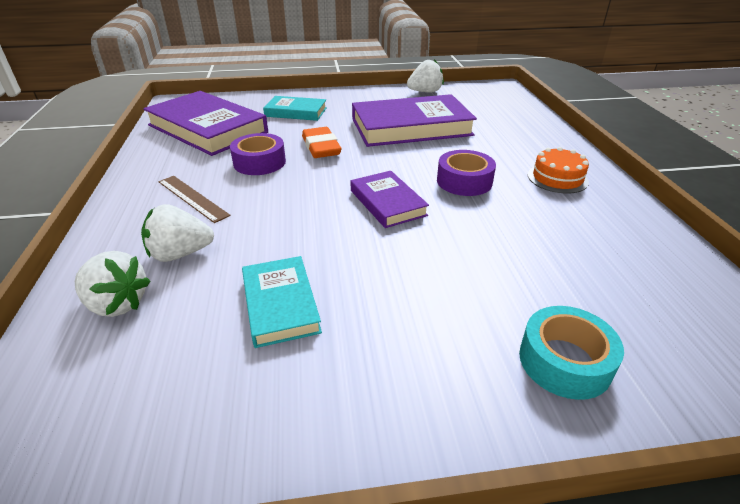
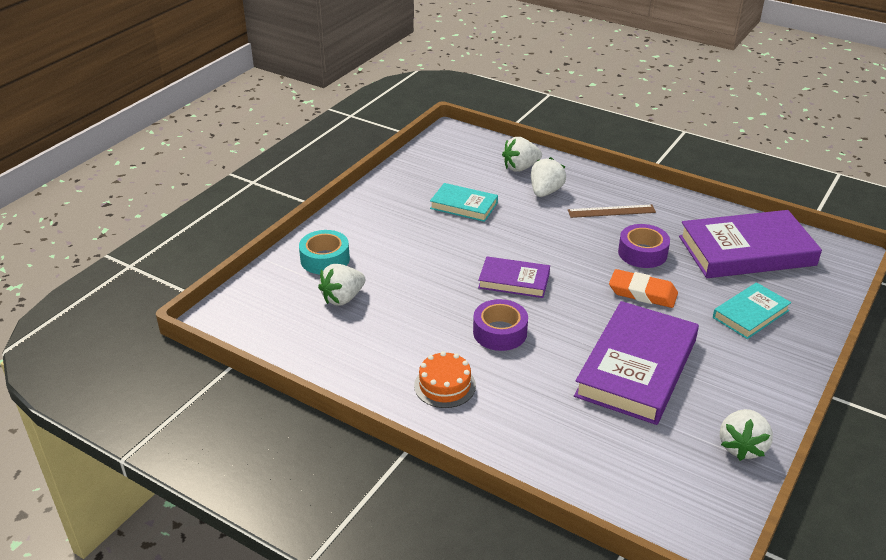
camera: 130 degrees right, 0 degrees up
none -> white strawberry [318,264,365,306]

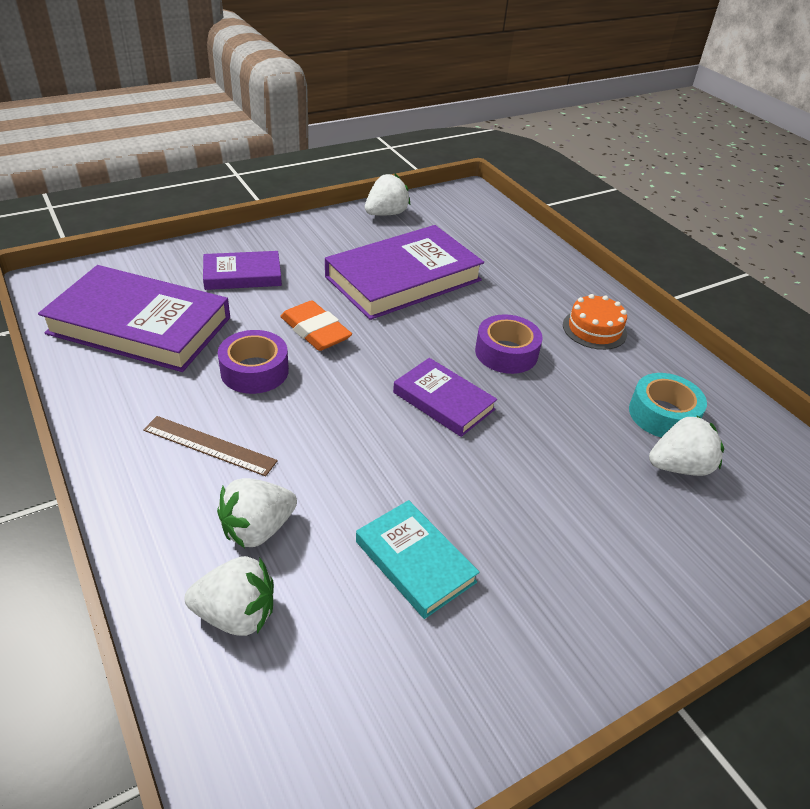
camera: 155 degrees left, 5 degrees up
turquoise tape [299,230,350,274] -> turquoise tape moved to [629,373,707,437]
turquoise book [713,282,791,339] -> purple book [203,251,282,290]

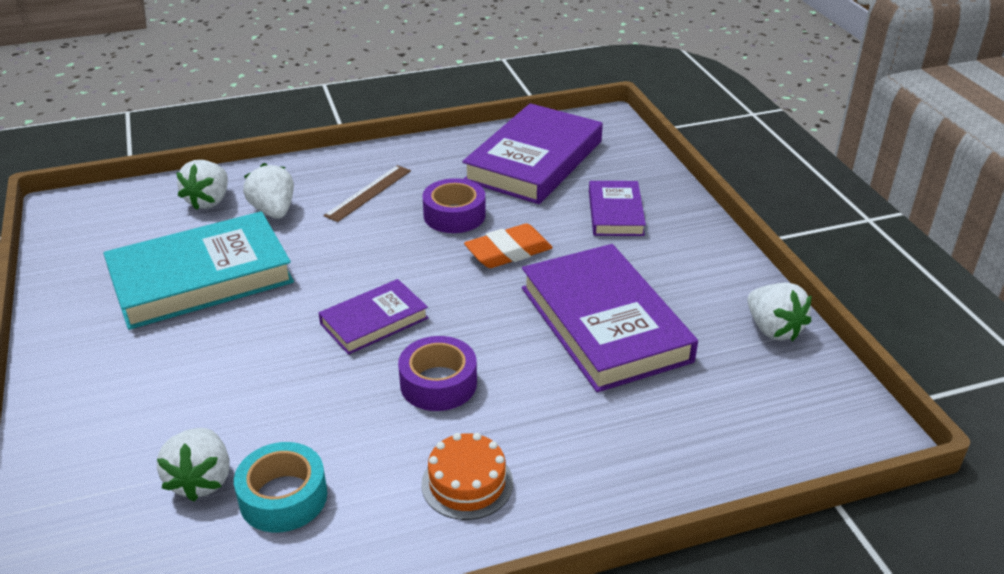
camera: 105 degrees right, 5 degrees down
turquoise book [356,500,480,619] -> turquoise book [103,211,294,330], size x1.84

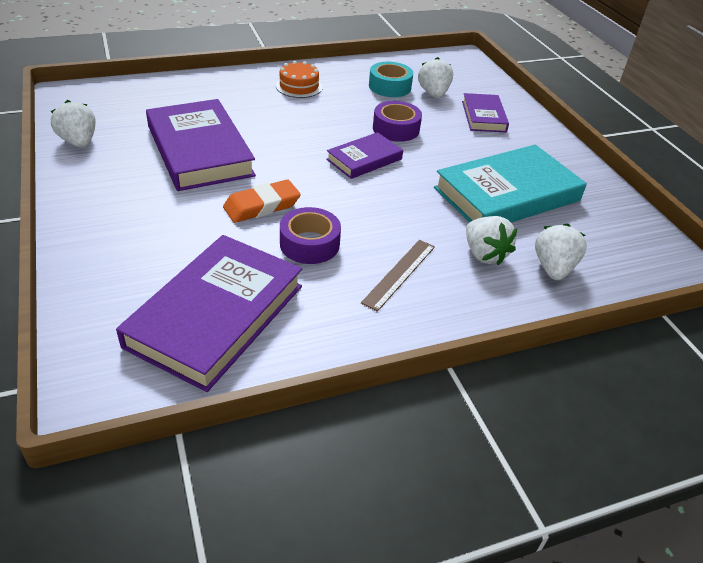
camera: 175 degrees right, 5 degrees up
purple tape [398,336,477,411] -> purple tape moved to [373,101,422,142]
purple book [589,181,646,236] -> purple book moved to [462,93,509,132]

